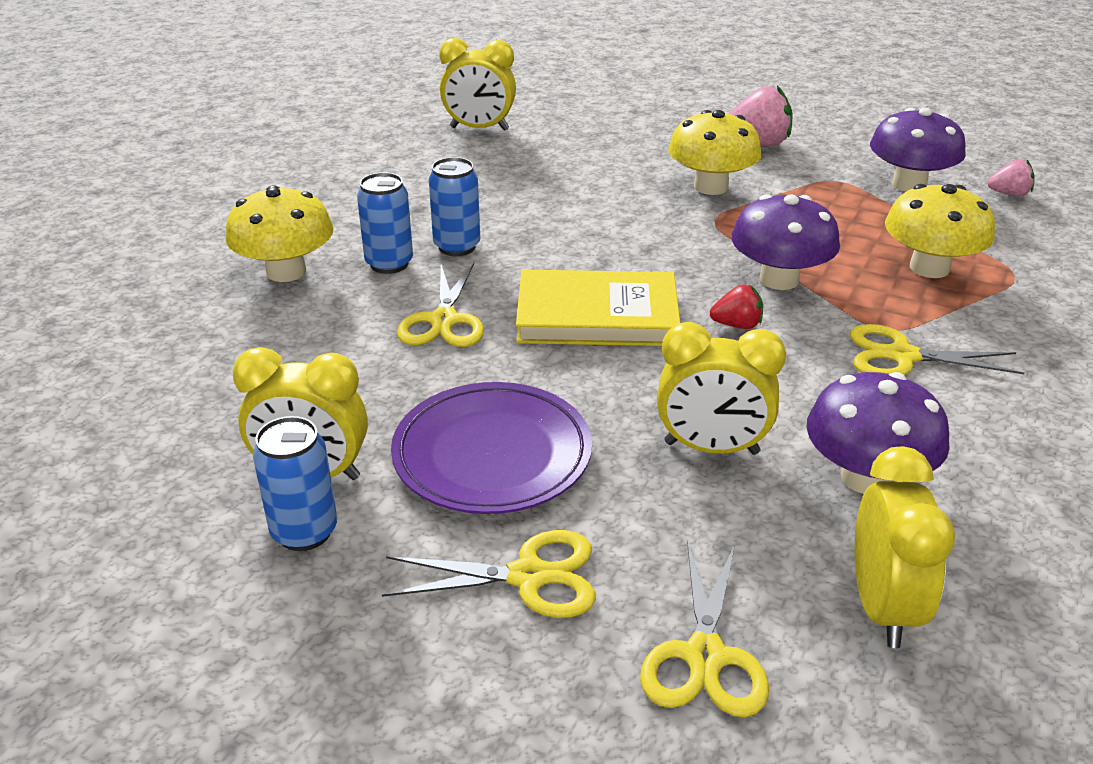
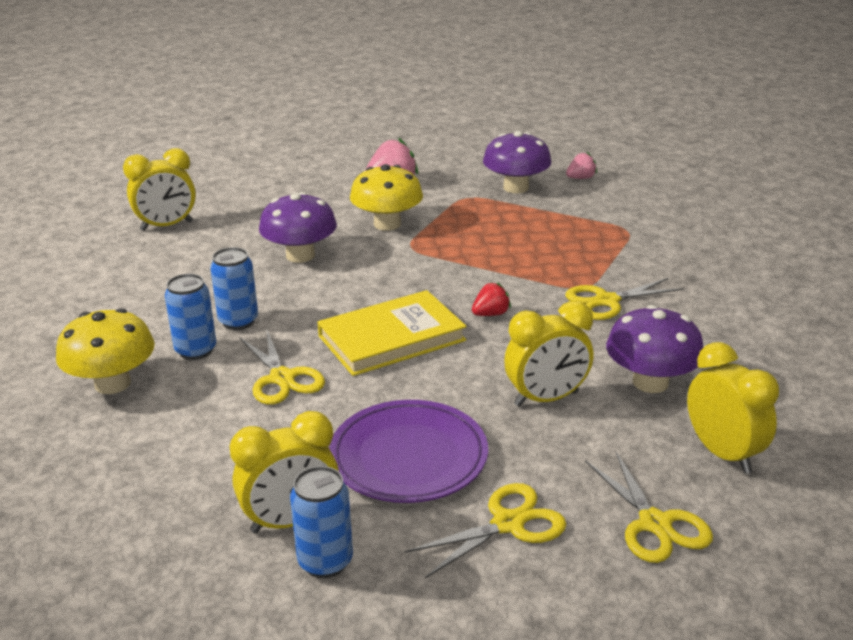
camera: 30 degrees left, 5 degrees down
purple mushroom [731,194,840,290] -> purple mushroom moved to [259,192,337,263]
yellow mushroom [885,184,995,278] -> none

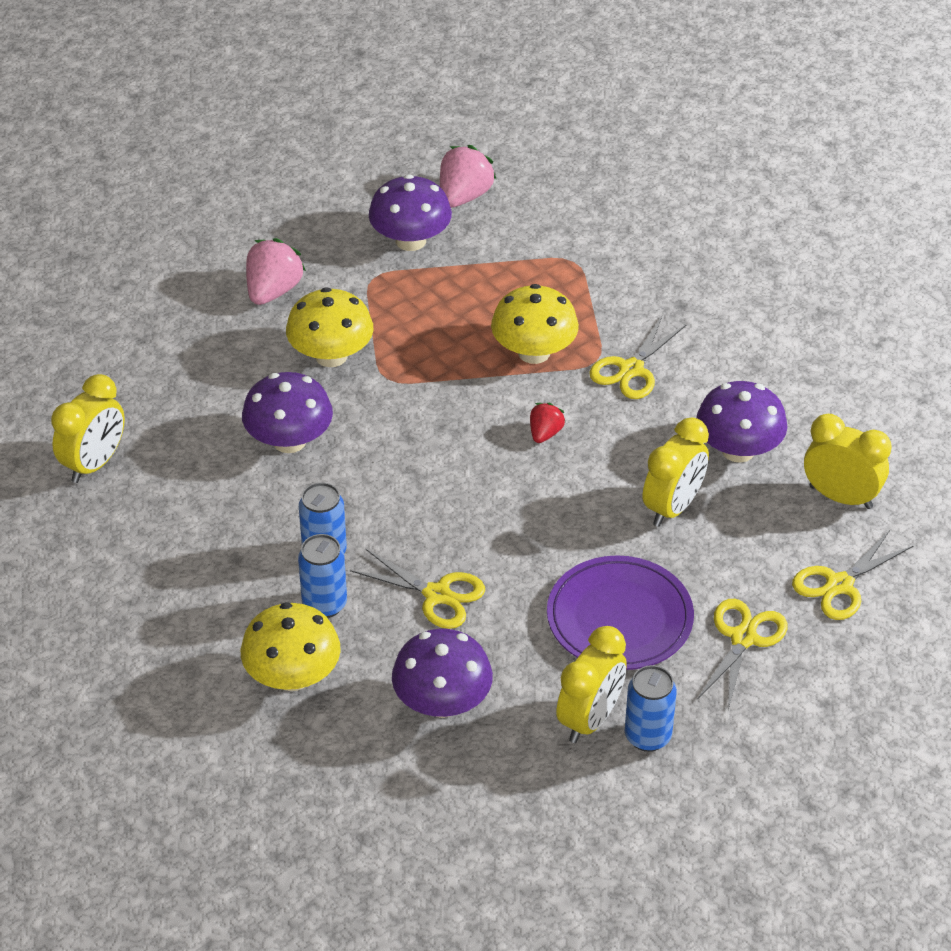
camera: 35 degrees left, 15 degrees up
yellow book [317,290,467,376] -> none
pink strawberry [566,152,597,179] -> pink strawberry [440,145,496,208], size x1.74
yellow scissors [585,450,713,563] -> yellow scissors turned 105 degrees clockwise [792,530,914,620]
none -> purple mushroom [392,629,493,718]
none -> yellow mushroom [491,284,579,364]

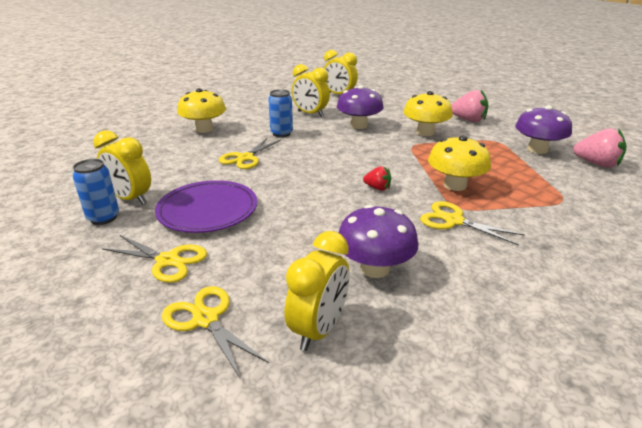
camera: 90 degrees right, 15 degrees down
blue can [298,534,347,618] -> none
purple mushroom [392,629,493,718] -> none
yellow clock [643,417,709,527] -> yellow clock moved to [292,64,330,117]

